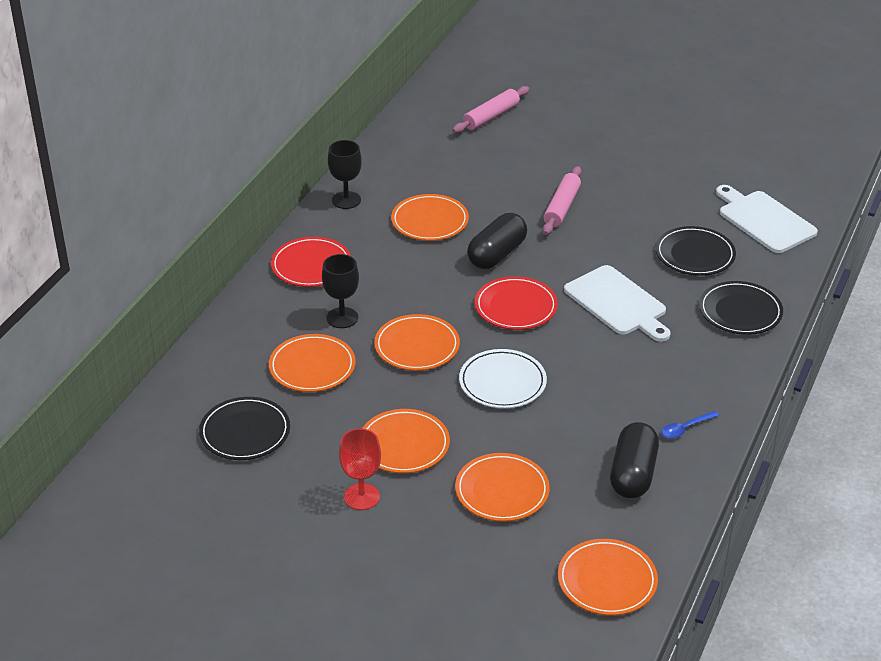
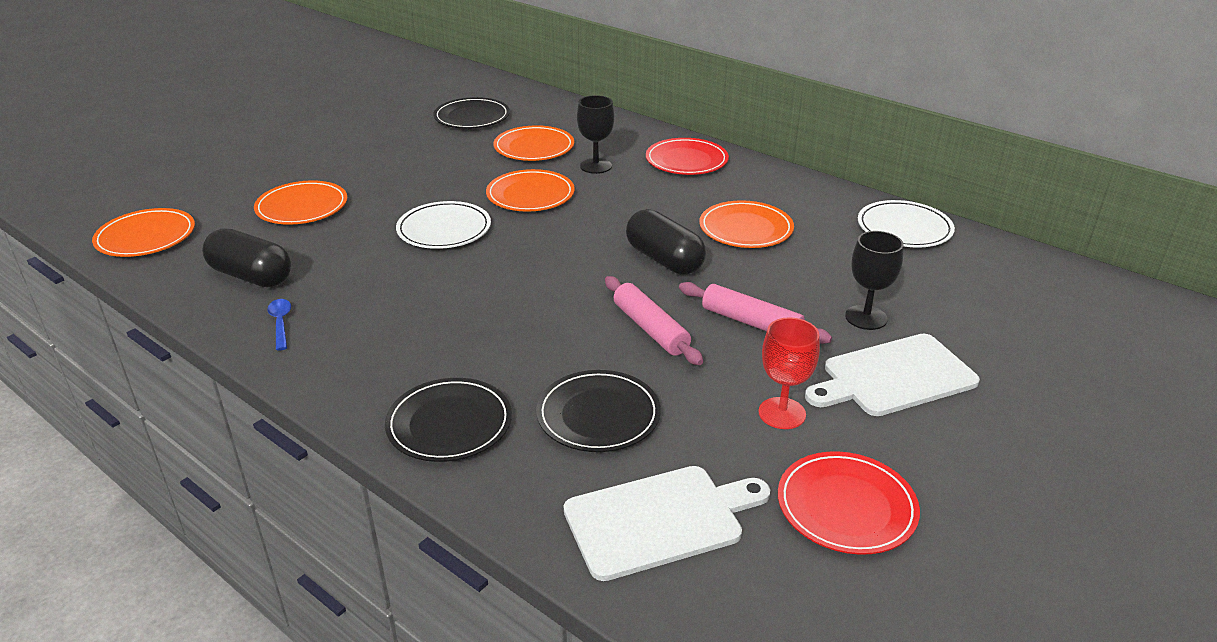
camera: 105 degrees right, 5 degrees down
black goblet [328,140,362,209] -> black goblet moved to [845,231,904,330]
red goblet [339,429,381,510] -> red goblet moved to [759,317,820,429]
orange plate [362,409,450,473] -> none
pink rolling pin [452,86,529,133] -> pink rolling pin moved to [605,276,703,365]
red plate [475,276,558,330] -> red plate moved to [778,451,920,555]
white cutting board [564,265,671,342] -> white cutting board moved to [805,334,980,416]
none -> white plate [858,200,955,247]

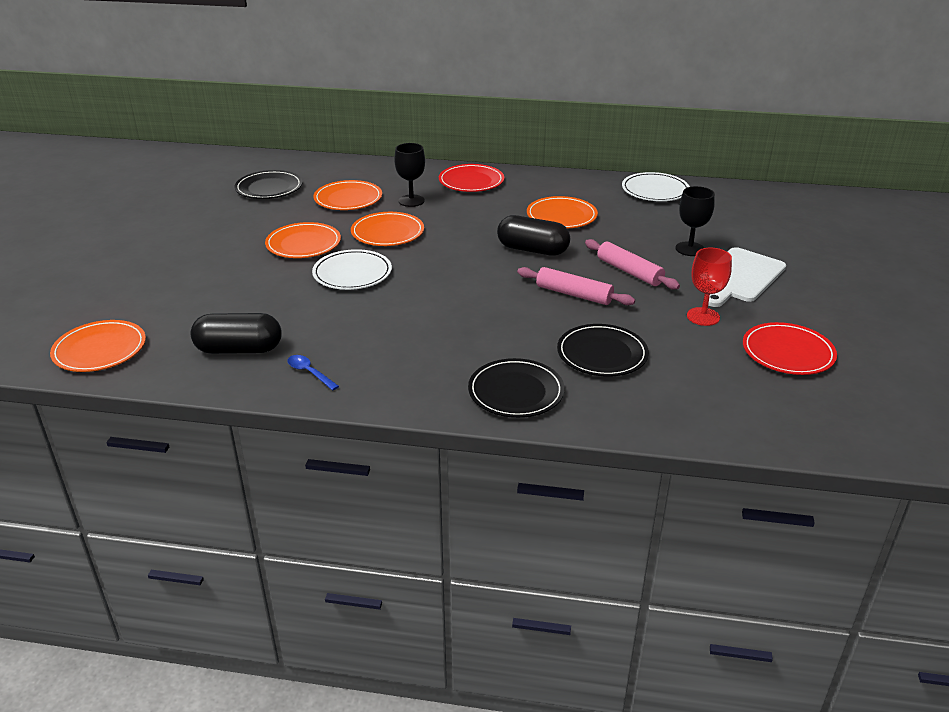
camera: 30 degrees left, 0 degrees up
orange plate [254,180,347,225] -> orange plate moved to [265,222,341,258]
white cutting board [564,466,770,581] -> none
pink rolling pin [679,282,832,344] -> pink rolling pin turned 45 degrees clockwise [585,239,680,290]

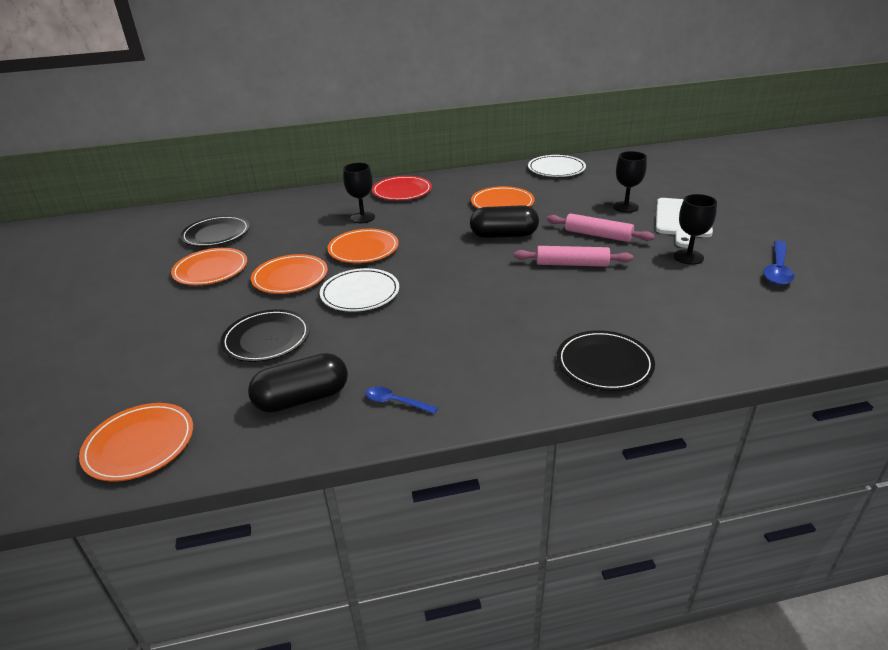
camera: 20 degrees left, 0 degrees up
orange plate [314,180,382,210] -> orange plate moved to [171,248,247,285]
black plate [557,324,649,377] -> black plate moved to [220,309,310,362]
red goblet [687,248,732,326] -> black goblet [674,194,717,265]
red plate [743,322,837,375] -> blue spoon [763,241,795,285]

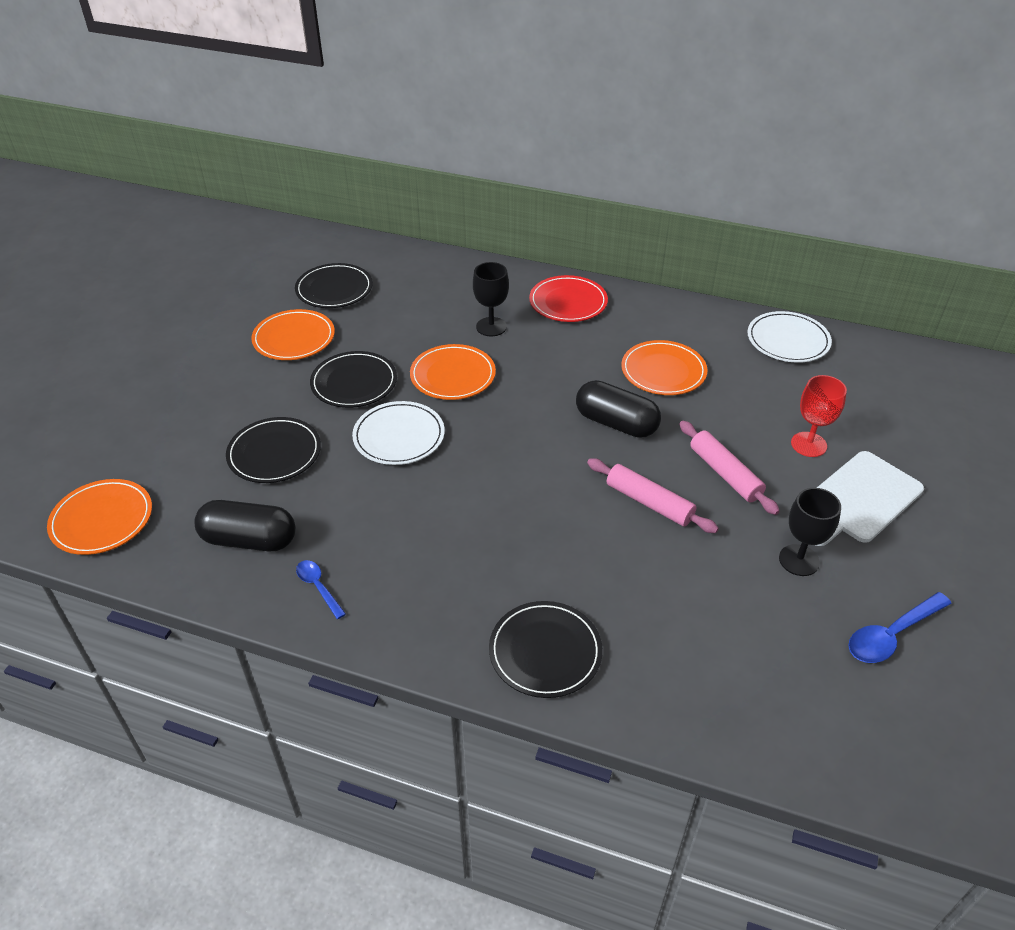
camera: 30 degrees right, 10 degrees up
orange plate [251,254,328,294] -> black plate [310,351,397,408]
black goblet [613,151,647,213] -> red goblet [791,375,847,457]

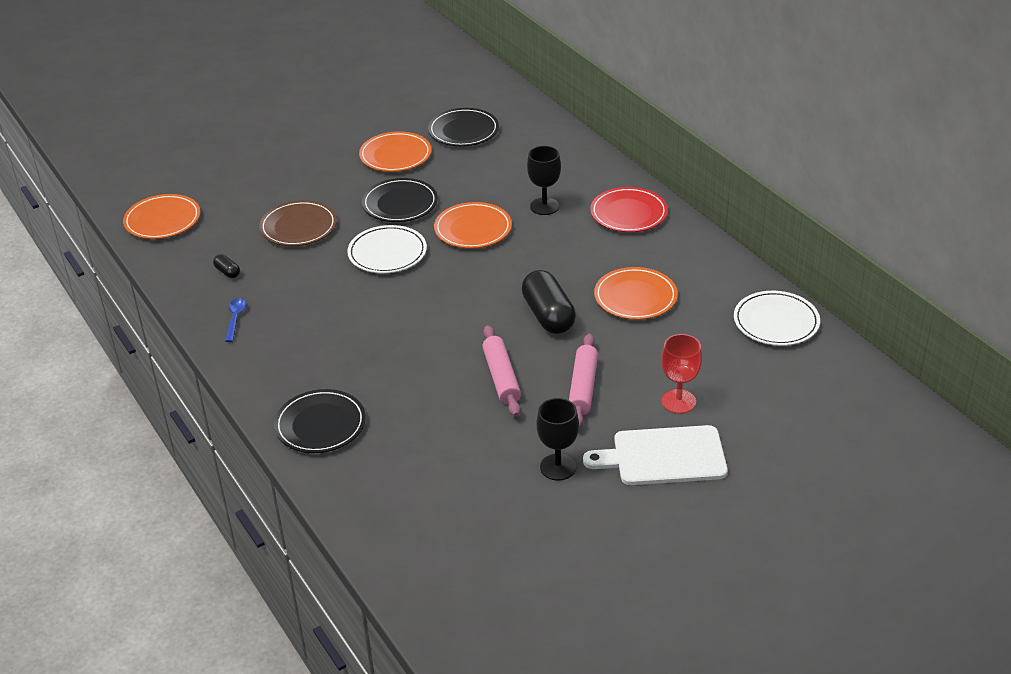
camera: 40 degrees right, 5 degrees down
black capsule [194,500,296,551] -> black capsule [213,254,240,278], size x0.44
black plate [226,417,321,483] -> brown plate [259,200,337,246]
blue spoon [848,592,952,663] -> none

